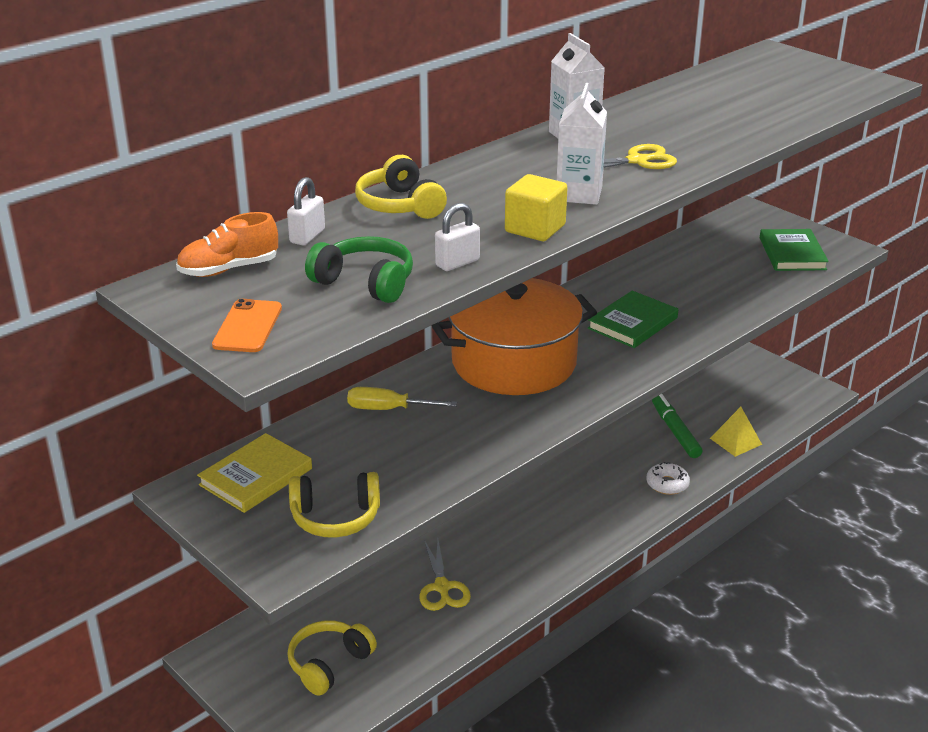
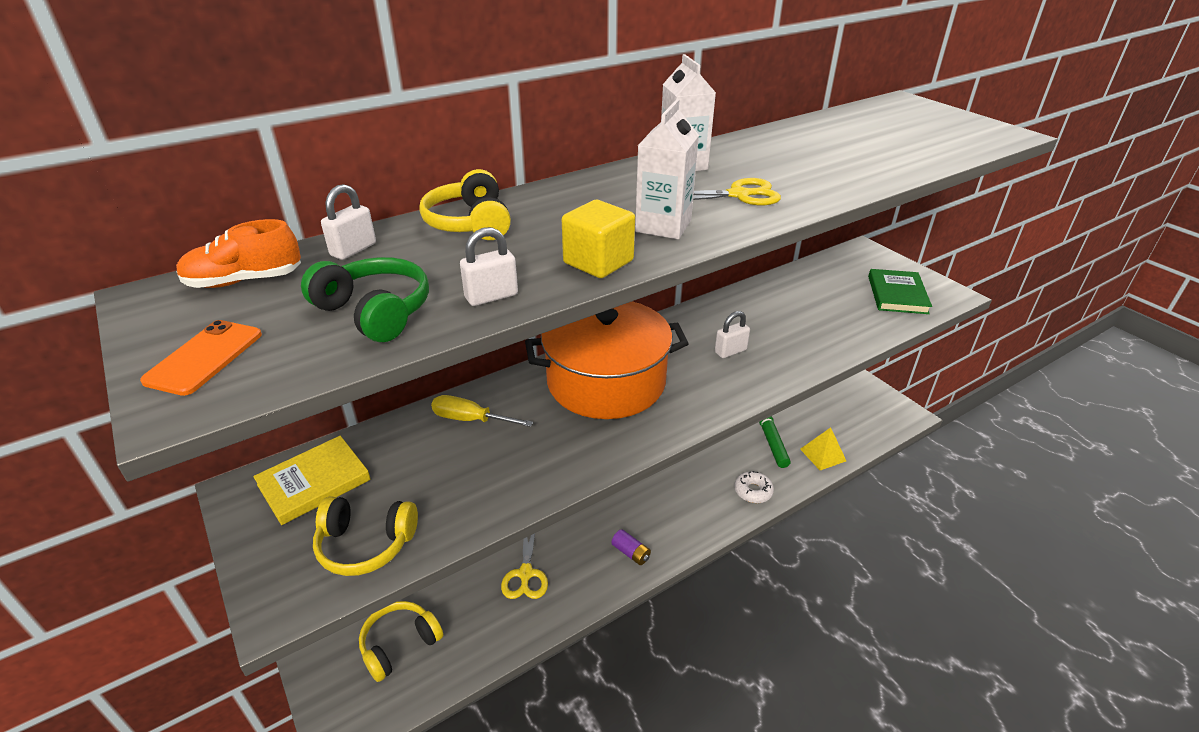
camera: 10 degrees right, 5 degrees up
green book [588,291,678,348] -> white padlock [715,311,750,358]
none -> purple battery [611,529,651,565]

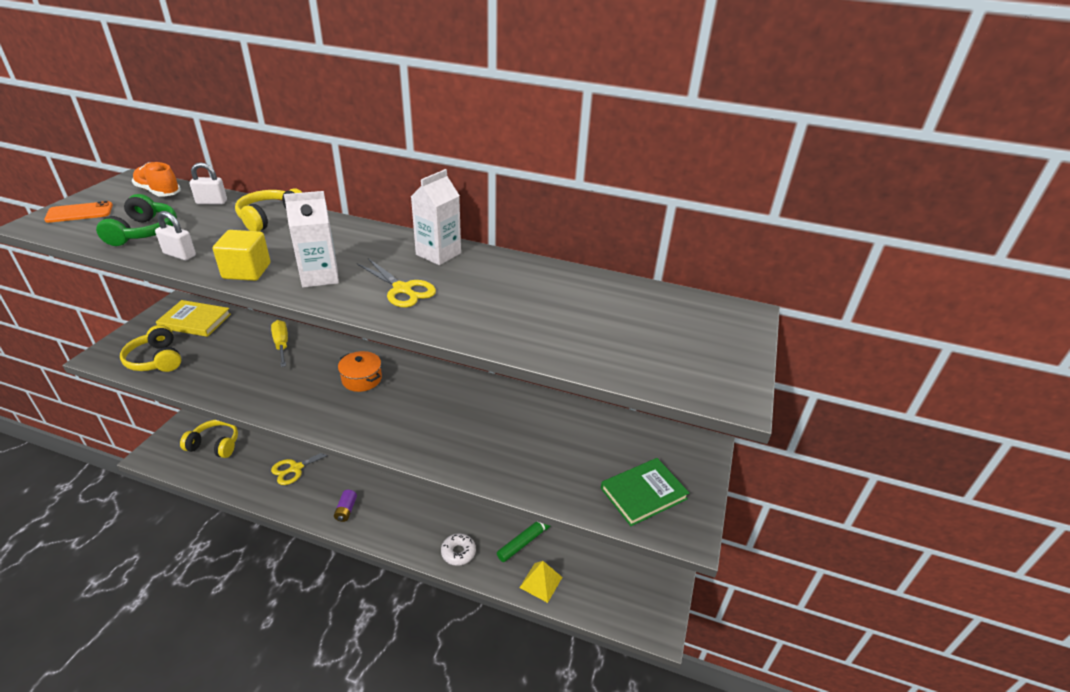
camera: 50 degrees right, 0 degrees up
orange pot [525,301,689,419] -> orange pot [338,351,382,392], size x0.43
white padlock [715,311,750,358] -> none

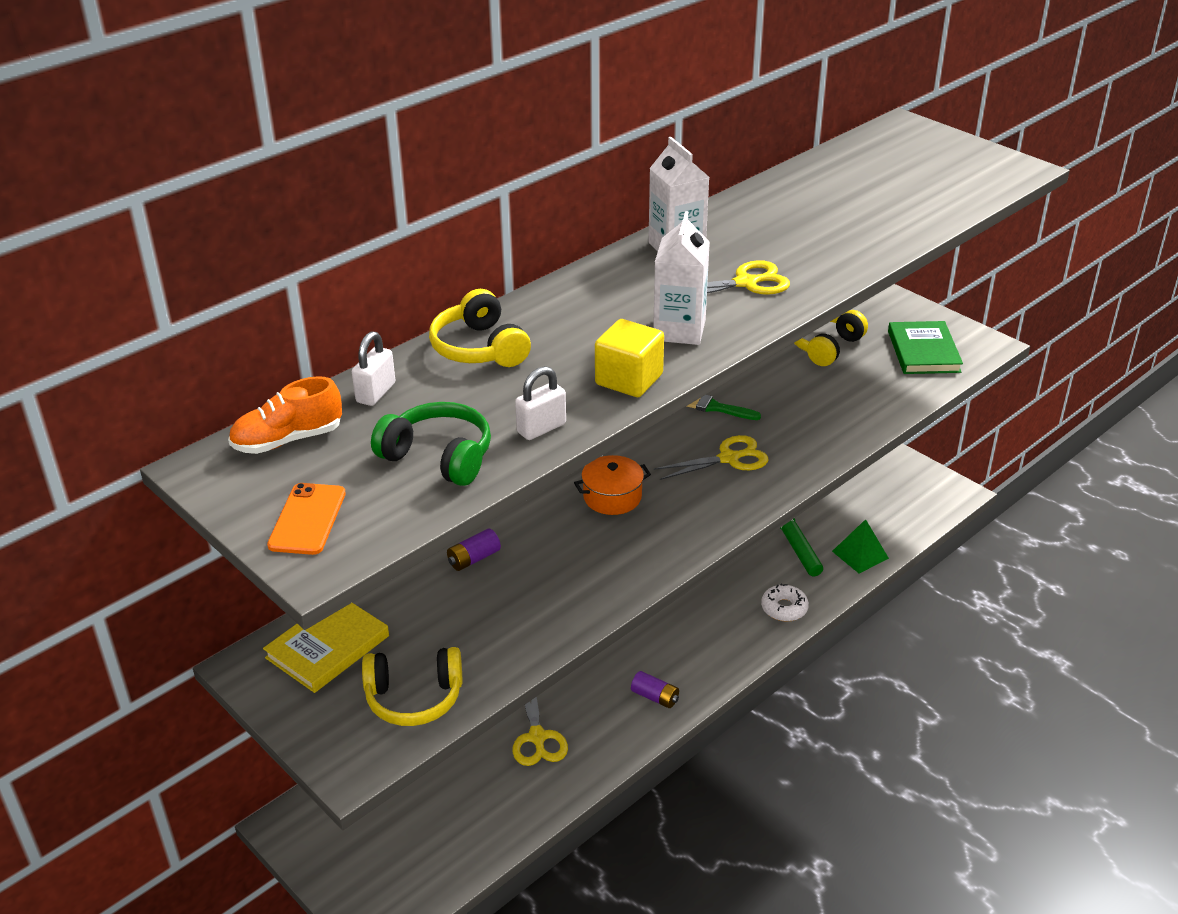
camera: 60 degrees left, 0 degrees up
yellow headphones [180,420,238,458] -> yellow headphones moved to [794,310,868,366]
yellow screwdriver [271,320,288,367] -> purple battery [447,529,501,571]
yellow pyramid [519,561,562,603] -> green pyramid [832,519,889,574]
none -> yellow scissors [654,435,769,480]
none -> green brush [687,395,761,420]

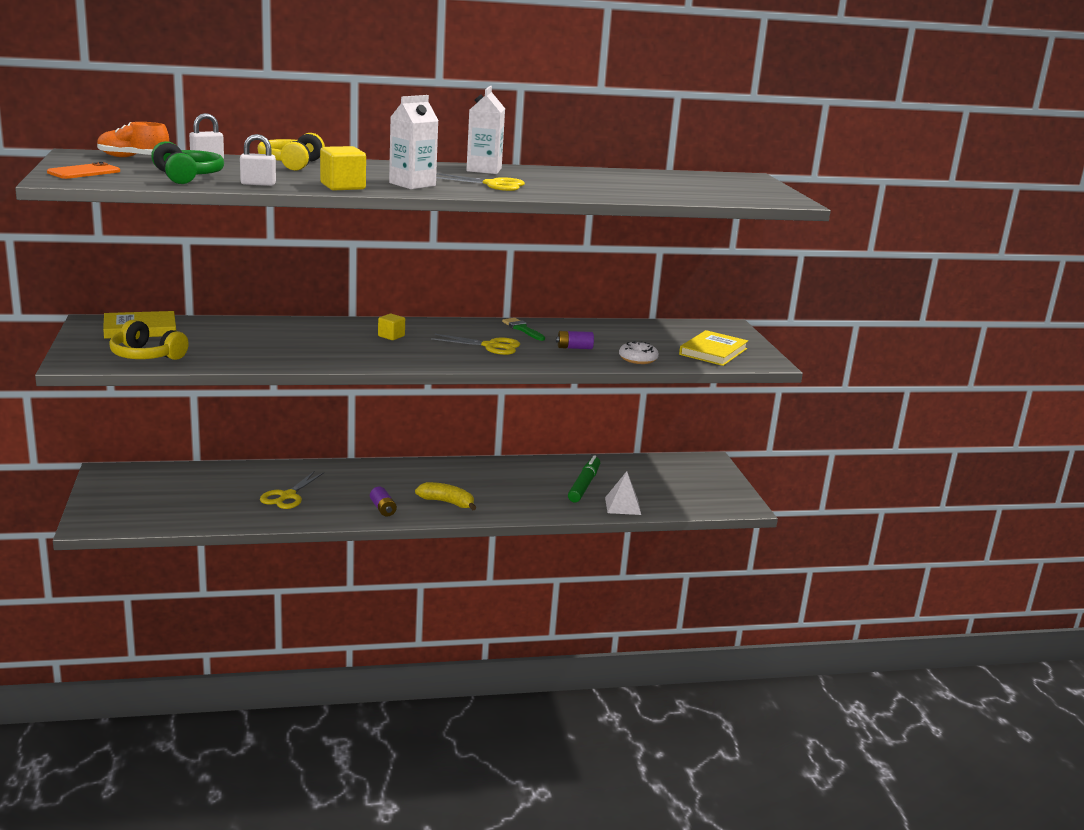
camera: 30 degrees right, 15 degrees down
purple battery [447,529,501,571] -> purple battery moved to [556,331,594,349]
orange pot [574,455,651,515] -> yellow cube [378,314,405,340]
white donut [761,584,809,621] -> white donut moved to [619,342,659,364]
yellow headphones [794,310,868,366] -> none
green pyramid [832,519,889,574] -> white pyramid [605,471,641,515]
green book [888,321,963,374] -> yellow book [679,330,748,366]
none -> yellow banana [415,482,477,510]

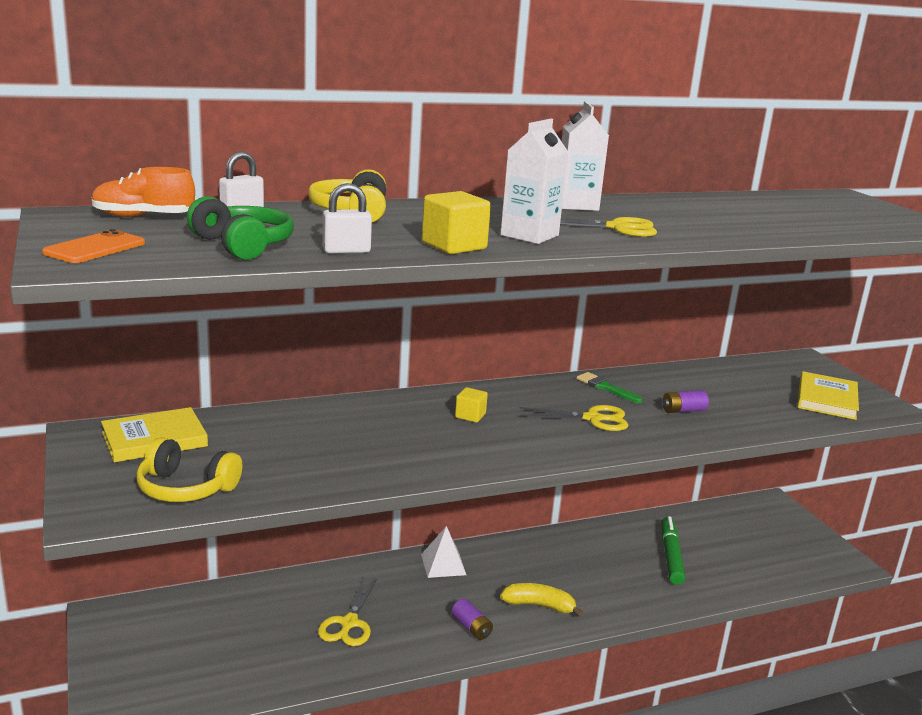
camera: 10 degrees left, 0 degrees up
white pyramid [605,471,641,515] -> white pyramid moved to [421,526,466,578]
white donut [619,342,659,364] -> none

